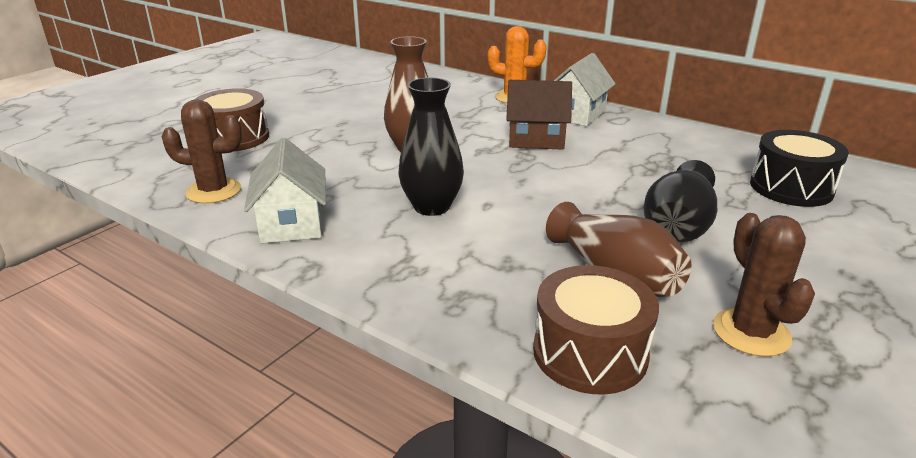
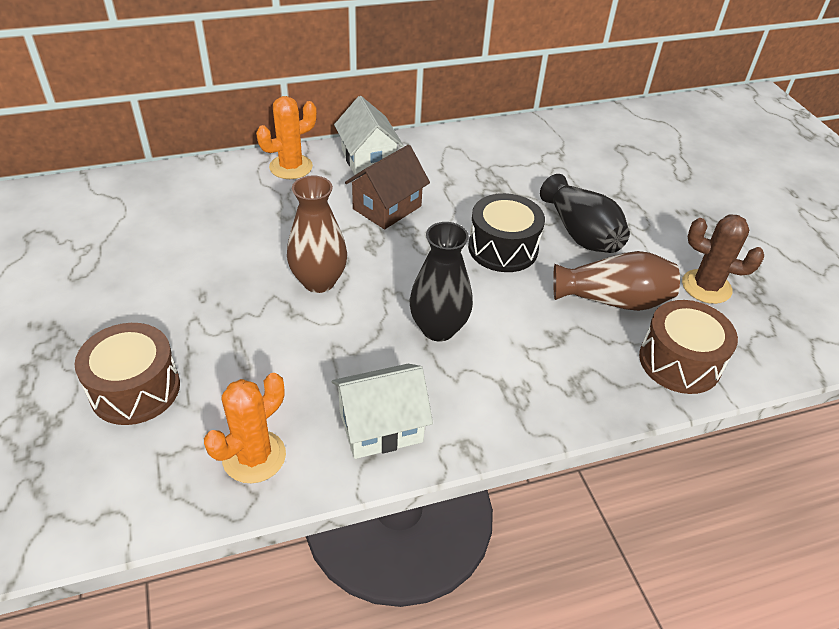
camera: 55 degrees left, 15 degrees up
brown cactus [162,99,242,204] -> orange cactus [204,373,286,483]
white house [244,138,326,244] -> white house turned 45 degrees counterclockwise [332,364,433,459]
black drum [750,130,849,207] -> black drum moved to [468,193,545,272]

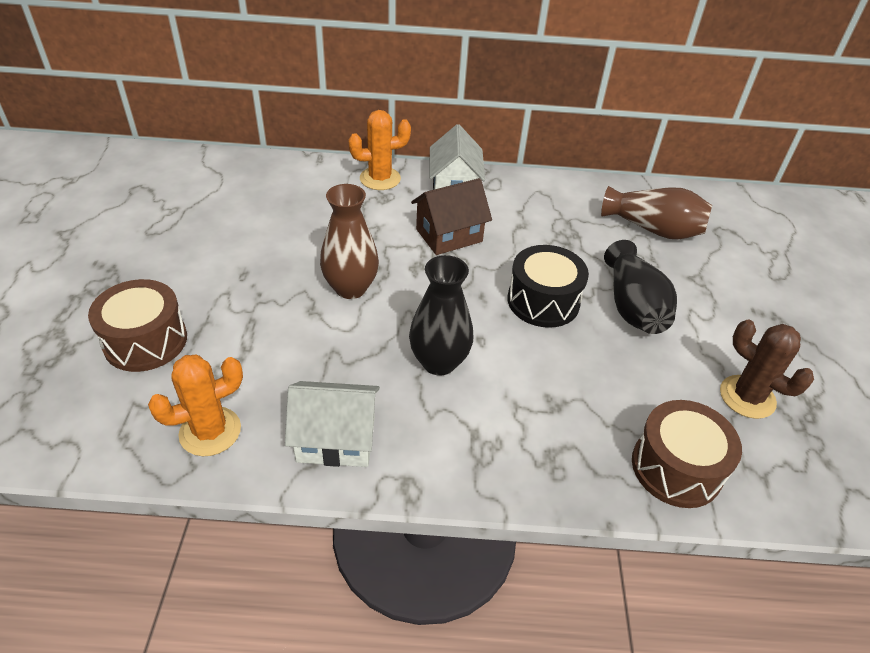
camera: 20 degrees right, 0 degrees up
brown vase [553,251,680,311] -> brown vase moved to [601,186,712,239]

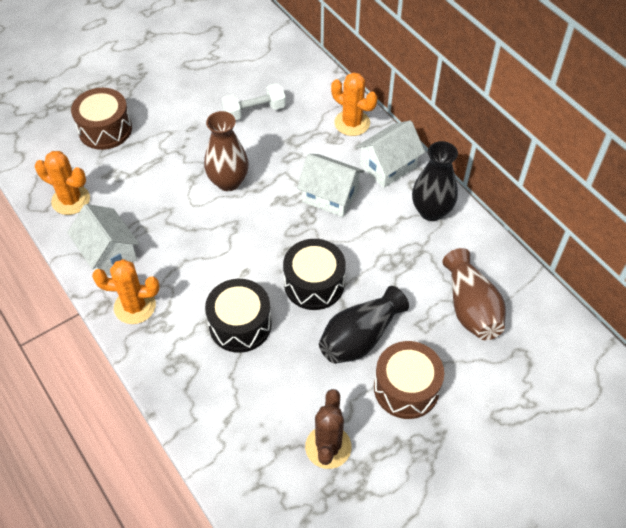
camera: 55 degrees right, 10 degrees up
black vase [409,255,473,376] -> black vase moved to [412,141,458,221]
brown house [411,178,492,255] -> white house [297,154,364,217]
brown drum [632,400,742,508] -> brown drum moved to [374,341,444,419]
none -> orange cactus [92,259,160,324]
none -> black drum [205,279,272,353]
none -> white dumbbell [222,83,286,120]

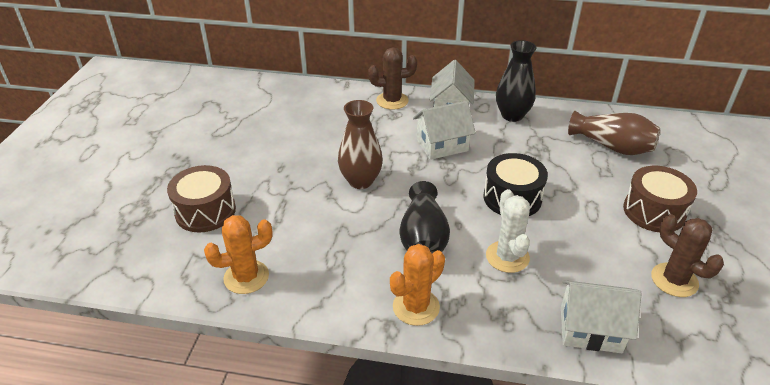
camera: 45 degrees left, 15 degrees down
white house [67,204,139,276] -> white house moved to [561,280,642,353]
black drum [205,279,272,353] -> white cactus [486,189,530,273]
white dumbbell [222,83,286,120] -> none
black vase [319,286,409,364] -> black vase moved to [400,181,450,253]
orange cactus [331,72,377,136] -> brown cactus [368,47,417,110]

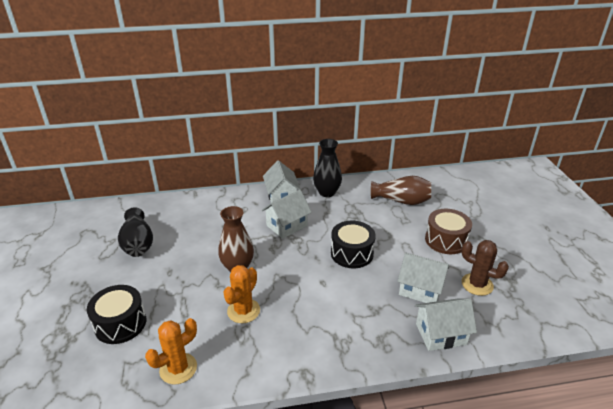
camera: 20 degrees left, 5 degrees down
brown drum [167,165,236,232] -> black drum [87,285,146,344]
brown cactus [368,47,417,110] -> none
orange cactus [390,244,445,326] -> orange cactus moved to [223,265,260,323]
black vase [400,181,450,253] -> black vase moved to [118,207,153,257]
white cactus [486,189,530,273] -> none
none -> white house [397,253,449,303]

